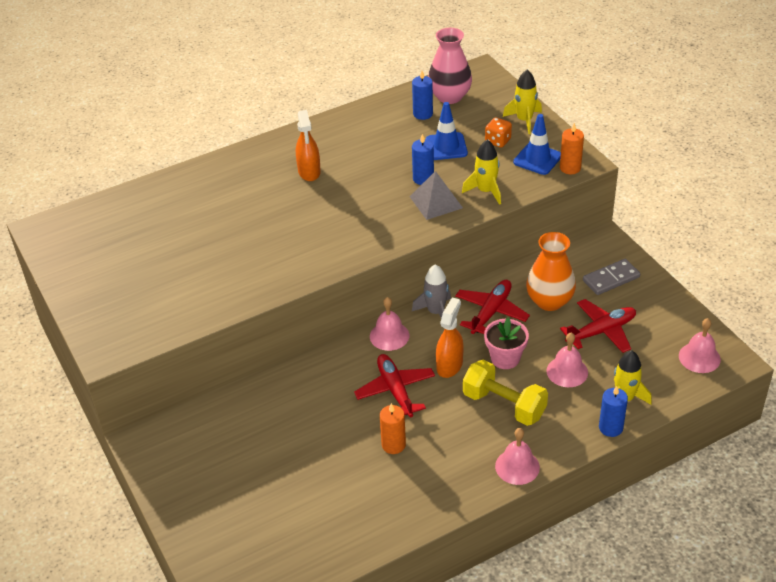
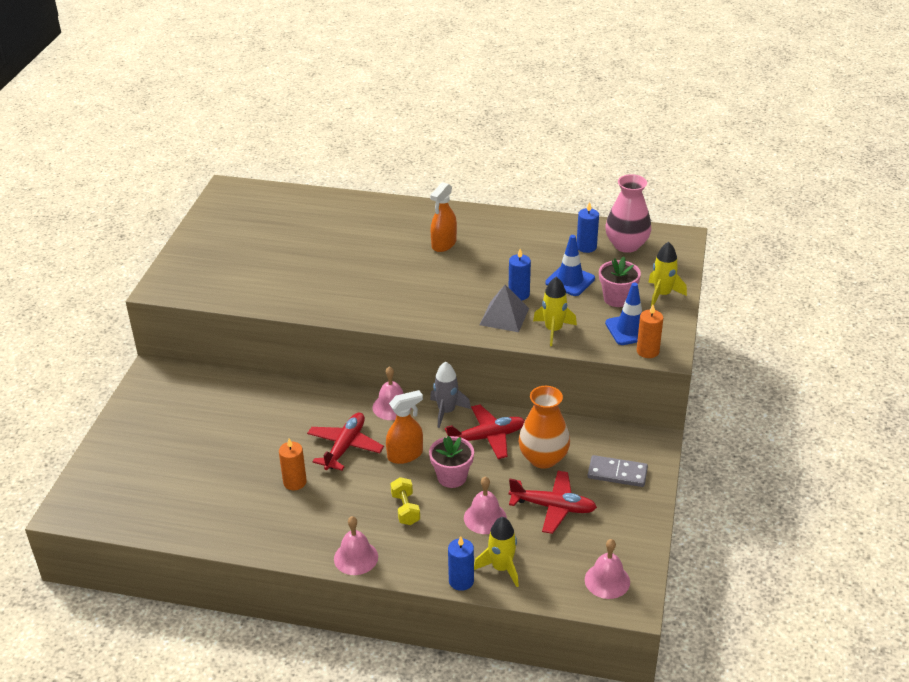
camera: 40 degrees right, 5 degrees down
yellow dumbbell [463,360,548,426] -> yellow dumbbell [390,477,420,525], size x0.59
orange dice [485,117,512,148] -> pink flower pot [599,257,641,307]

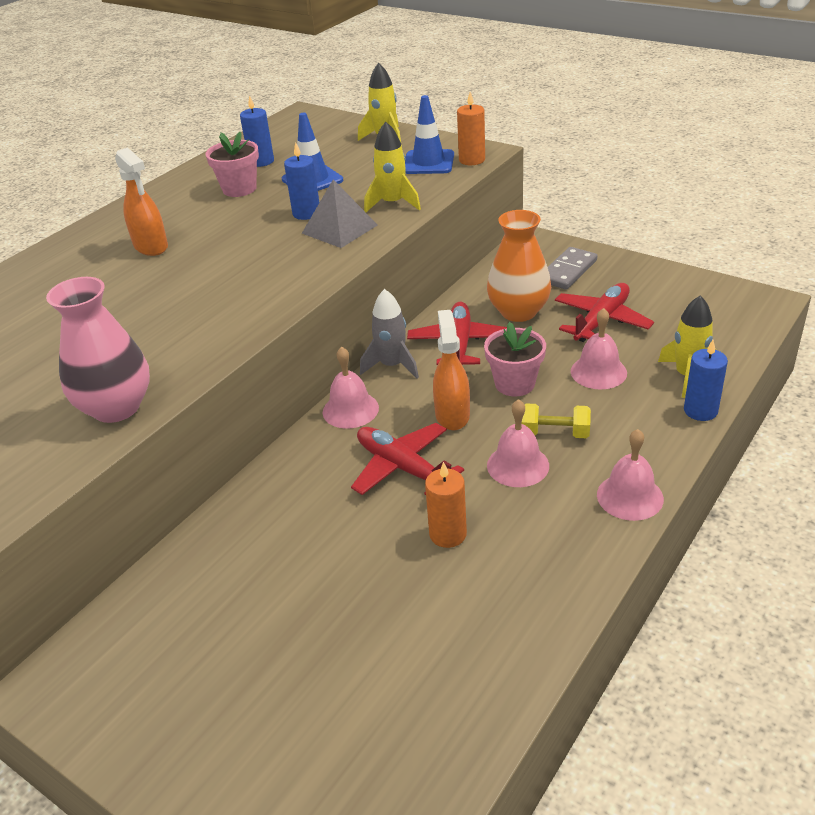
camera: 65 degrees left, 0 degrees up
pink bell [585,539,630,599] -> pink bell moved to [487,399,549,487]
pink flower pot [599,257,641,307] -> pink flower pot moved to [206,132,259,197]
pink vase [605,174,651,253] -> pink vase moved to [46,277,150,423]

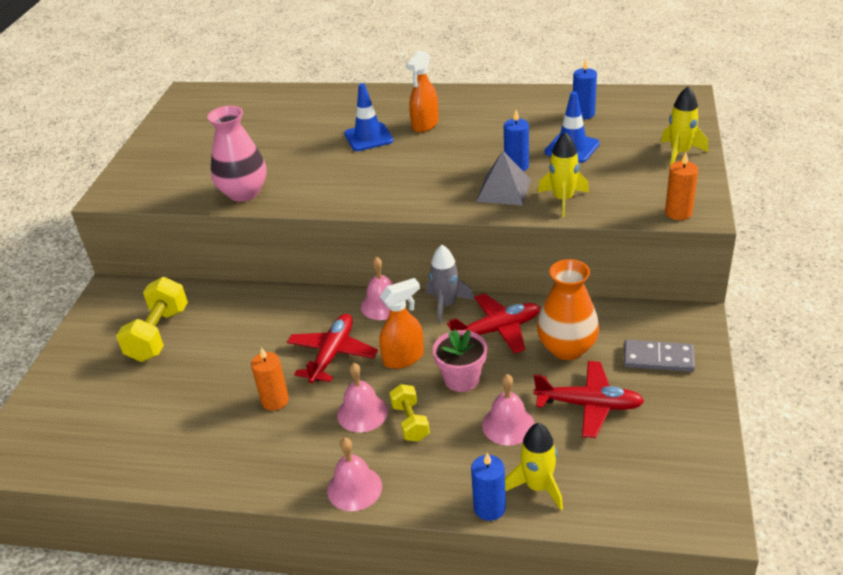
camera: 65 degrees right, 0 degrees up
pink flower pot [206,132,259,197] -> none
blue traffic cone [405,95,454,174] -> blue traffic cone moved to [344,83,393,151]
none -> yellow dumbbell [116,277,188,362]

